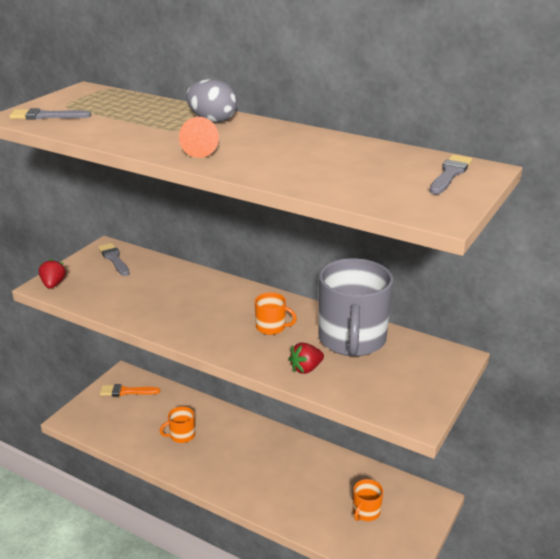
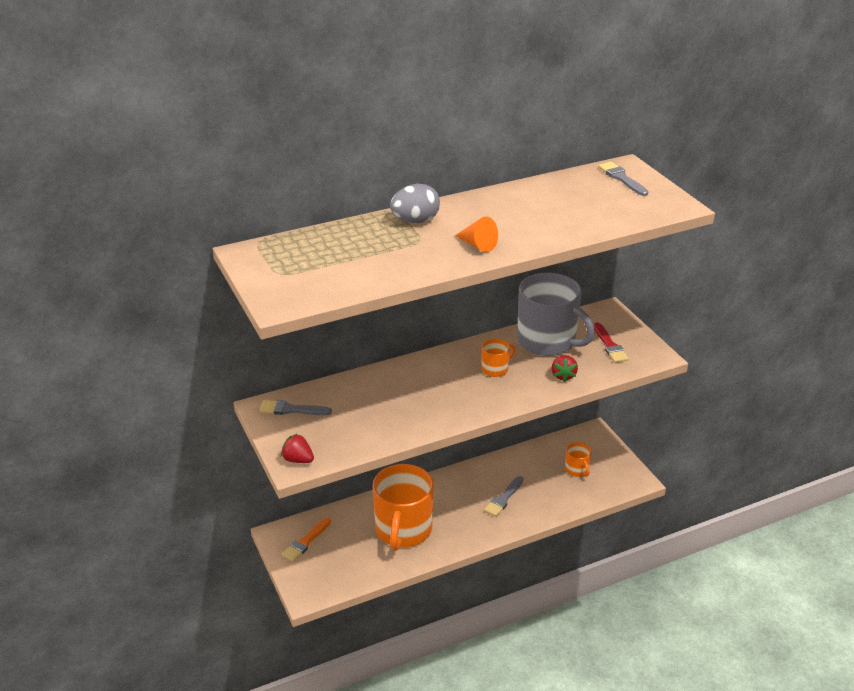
camera: 55 degrees left, 5 degrees up
grey brush [9,108,91,120] -> grey brush moved to [484,476,524,517]
orange mug [160,406,195,443] -> orange mug [372,464,434,551], size x2.24
none -> red brush [594,322,629,363]

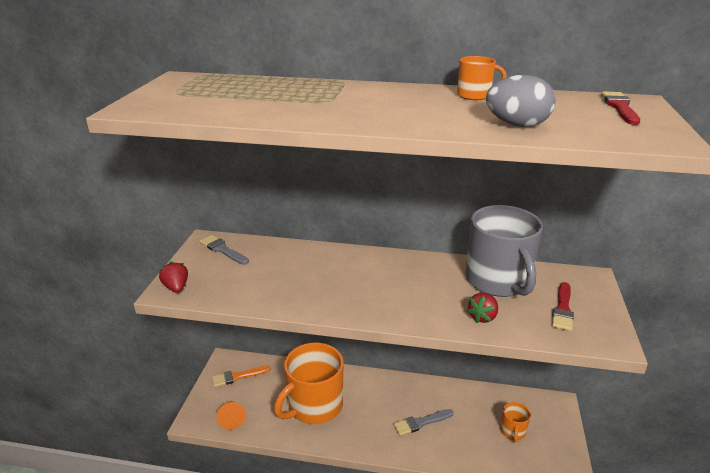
camera: 35 degrees right, 5 degrees down
grey egg [390,184,440,223] -> grey egg moved to [486,75,556,127]
orange cone [455,216,498,252] -> orange cone moved to [216,401,246,430]
orange mug [481,339,515,377] -> orange mug moved to [457,56,507,100]
grey brush [598,162,649,196] -> red brush [601,91,640,125]

